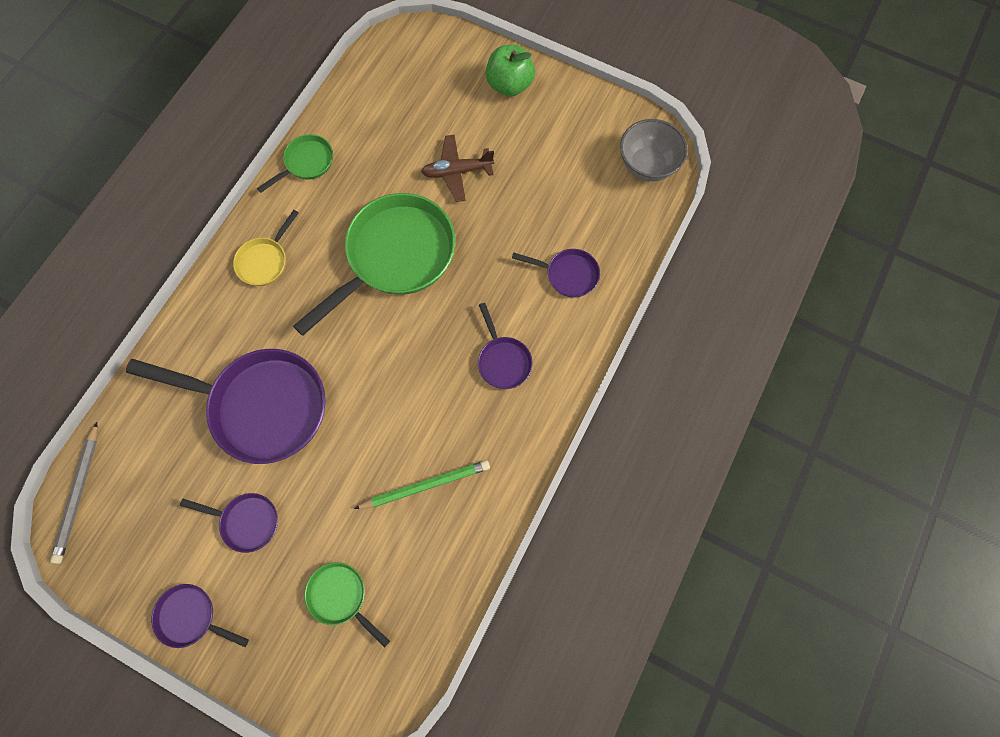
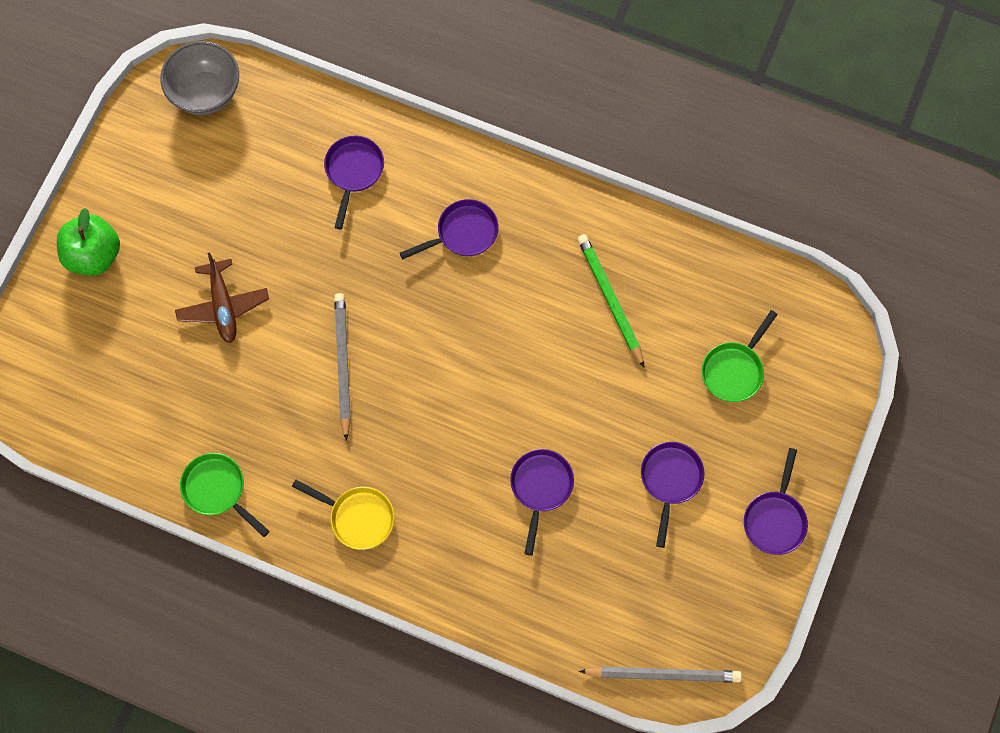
camera: 95 degrees left, 0 degrees up
purple pan [126,349,326,464] -> purple pan [510,449,574,556], size x0.48
green pan [293,193,456,336] -> grey pencil [334,293,351,441]

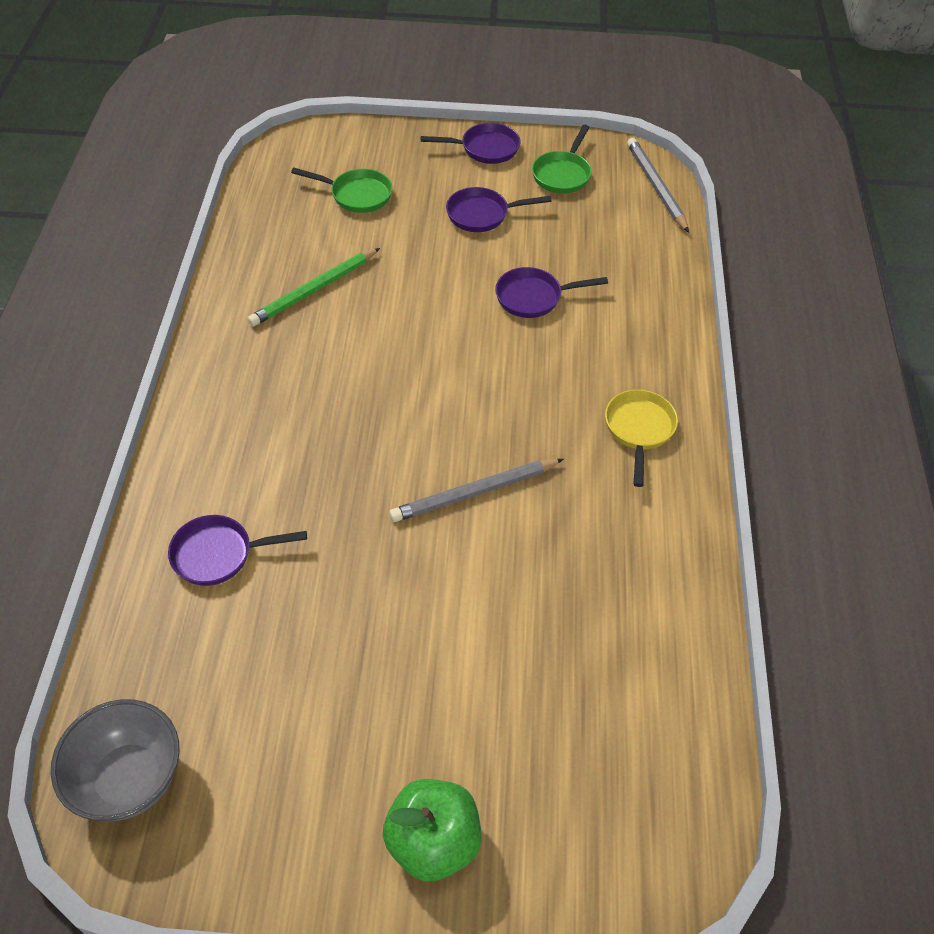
camera: 110 degrees left, 20 degrees down
brown plane [175,252,269,343] -> none
green pan [180,453,269,537] -> green pan moved to [532,125,592,194]
purple pan [400,199,499,259] -> none

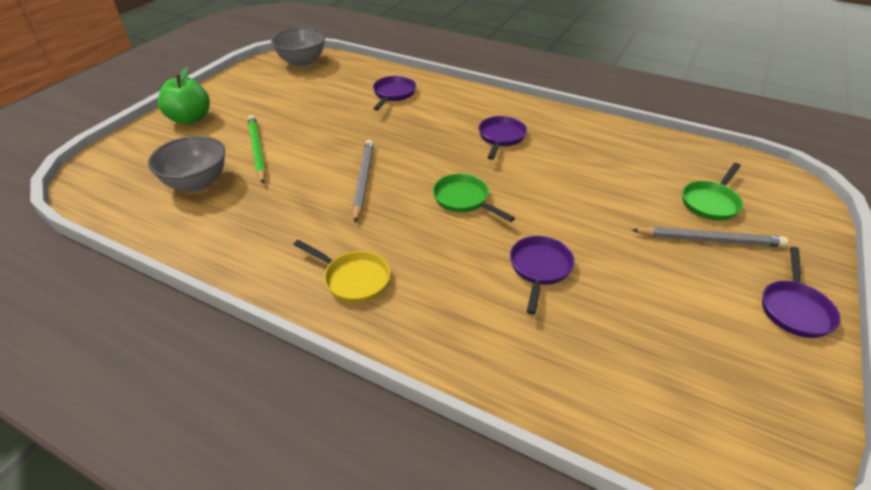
camera: 115 degrees right, 10 degrees down
green pencil [247,248,380,327] -> green pencil moved to [248,115,266,184]
purple pan [446,187,552,232] -> purple pan moved to [479,116,527,160]
green pan [532,125,592,194] -> green pan moved to [433,174,515,222]
grey pencil [627,138,689,233] -> grey pencil moved to [632,226,788,247]
none -> grey bowl [148,136,225,192]

